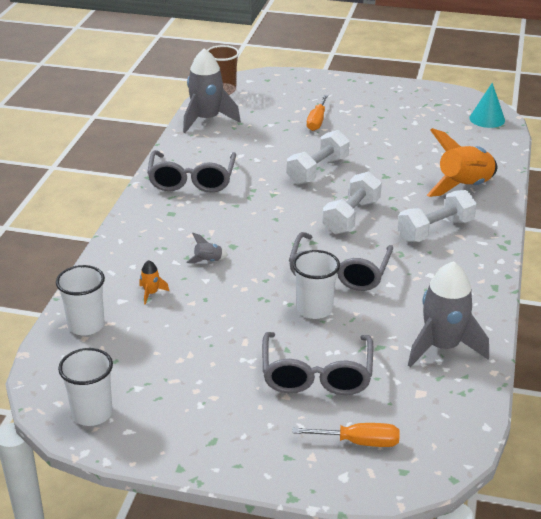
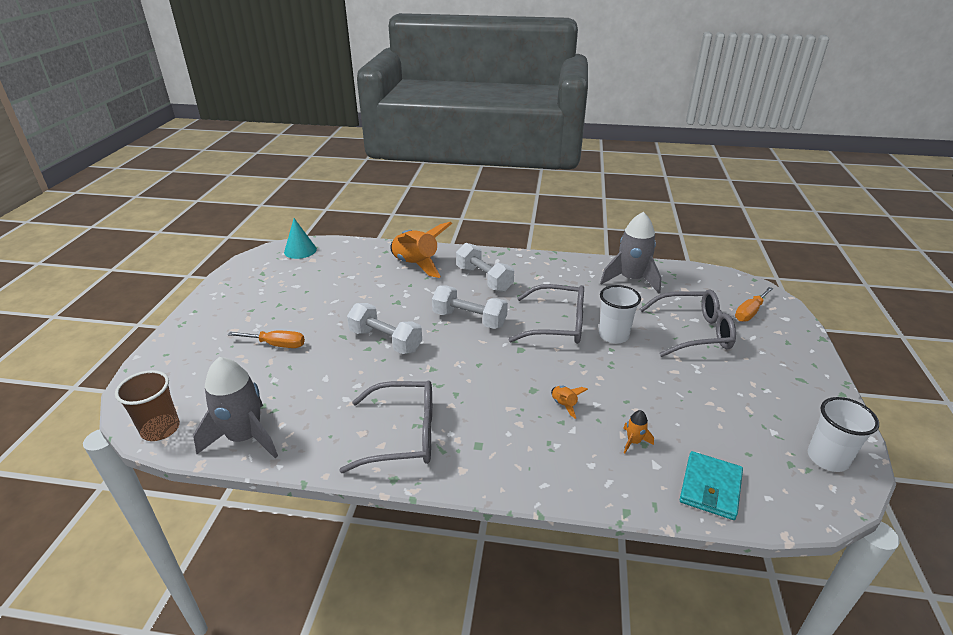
camera: 95 degrees left, 0 degrees up
white cup [56,265,105,335] -> turquoise wallet [679,451,743,520]
grey rocket [186,233,228,263] -> orange rocket [551,386,588,419]
orange screwdriver [293,423,400,447] -> orange screwdriver turned 135 degrees counterclockwise [735,287,773,322]

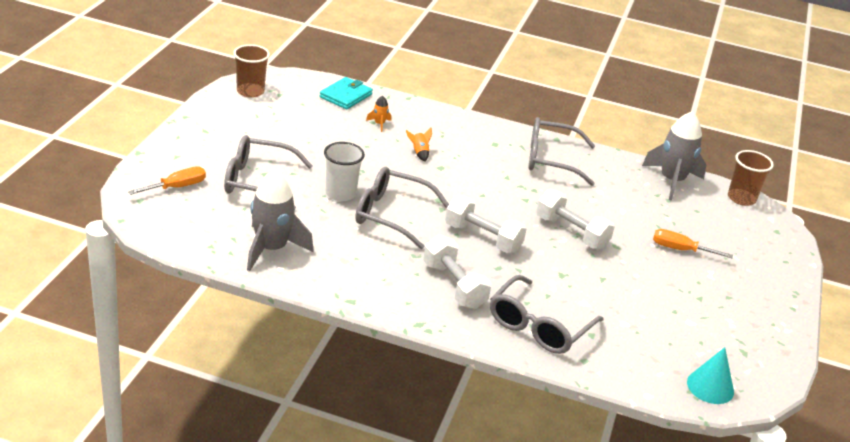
camera: 175 degrees left, 0 degrees up
orange rocket [390,222,452,278] -> grey glasses [490,275,604,354]
white cup [808,397,879,472] -> brown cup [233,44,270,98]

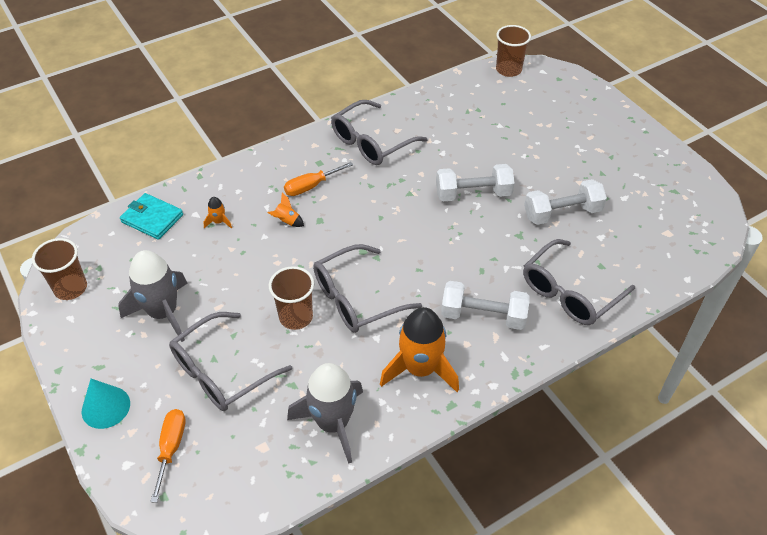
camera: 45 degrees left, 15 degrees up
turquoise wallet [320,77,373,110] -> turquoise wallet turned 45 degrees counterclockwise [120,193,183,240]
white cup [324,142,365,201] -> brown cup [269,266,314,330]
white dumbbell [445,196,527,253] -> white dumbbell moved to [524,179,607,225]
grey glasses [490,275,604,354] -> grey glasses turned 60 degrees clockwise [523,239,635,325]
grey rocket [642,111,706,201] -> grey rocket moved to [118,250,188,342]
orange screwdriver [653,229,733,258] -> orange screwdriver moved to [284,162,353,196]
turquoise cone [687,347,734,404] -> turquoise cone moved to [82,379,130,429]
none -> orange rocket [380,307,459,392]

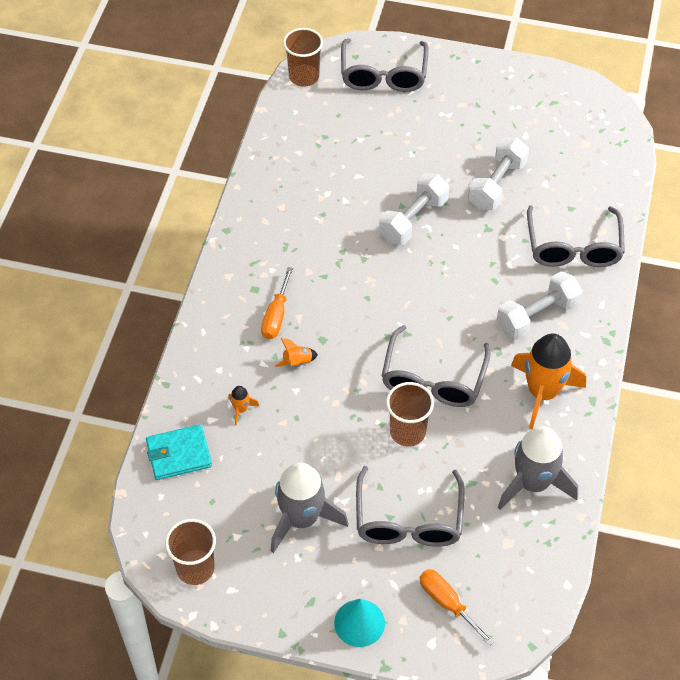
camera: 45 degrees left, 5 degrees up
grey glasses [331,100,427,165] -> grey glasses moved to [341,38,429,92]

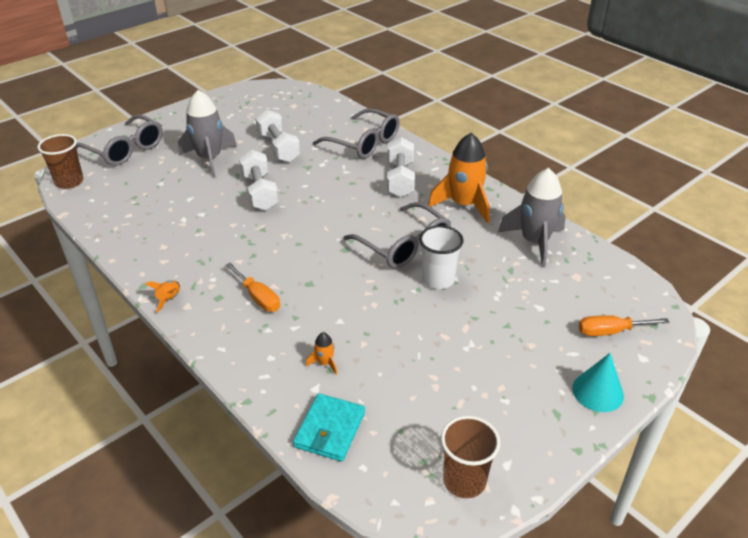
camera: 55 degrees left, 15 degrees down
grey rocket [271,462,349,553] -> grey rocket moved to [178,90,237,177]
orange rocket [275,338,318,367] -> orange rocket moved to [145,280,180,313]
grey glasses [356,466,464,547] -> none
brown cup [386,382,434,447] -> white cup [419,225,464,289]

